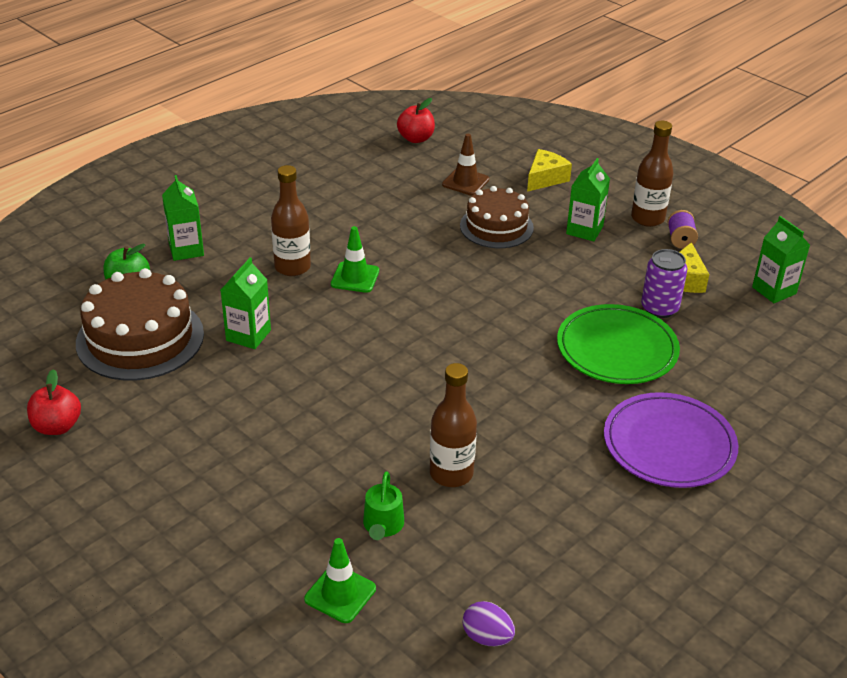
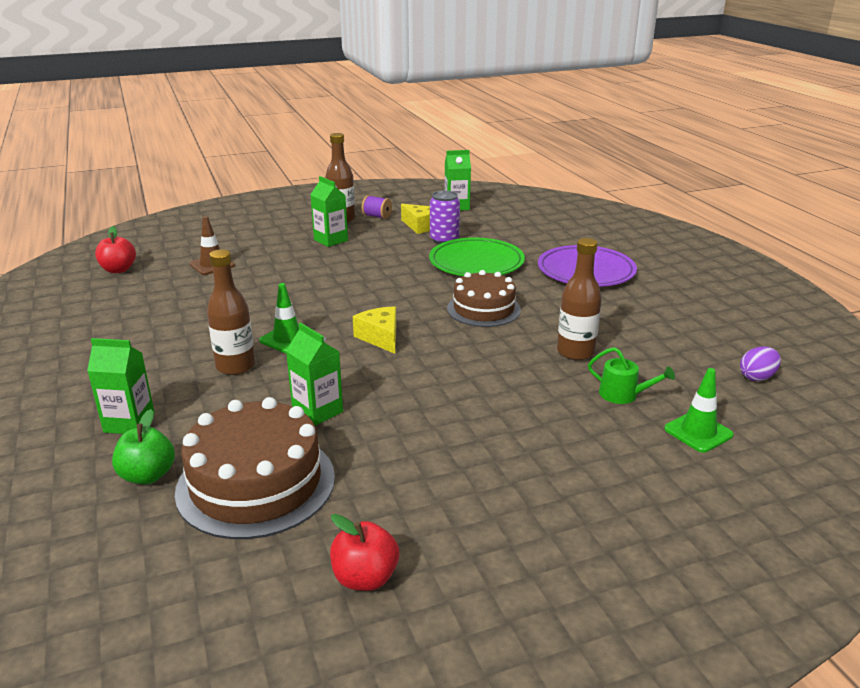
camera: 65 degrees left, 10 degrees down
brown cake [460,186,534,248] -> brown cake moved to [447,270,521,327]
yellow cheese [527,149,572,192] -> yellow cheese moved to [353,307,396,354]

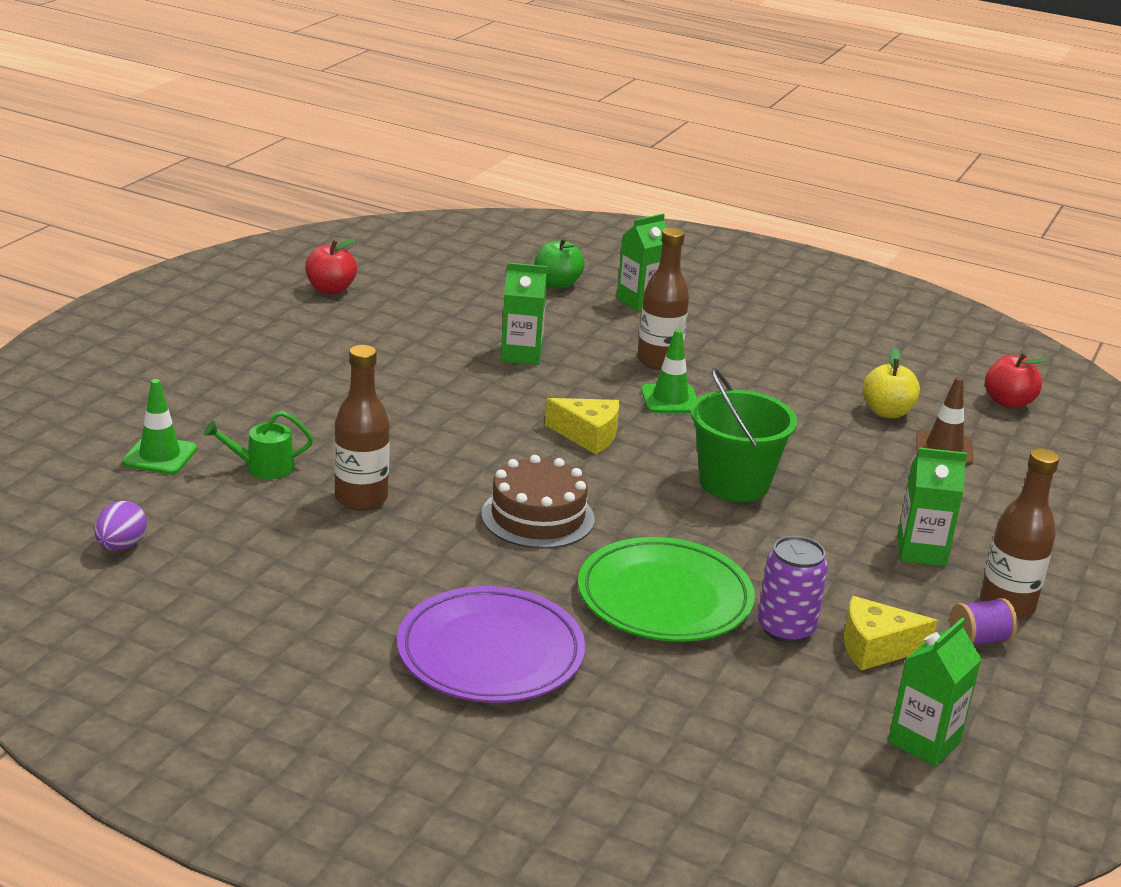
camera: 135 degrees right, 0 degrees up
brown cake [175,397,335,539] -> none
none -> green bucket [691,368,797,502]
none -> yellow apple [863,348,920,418]

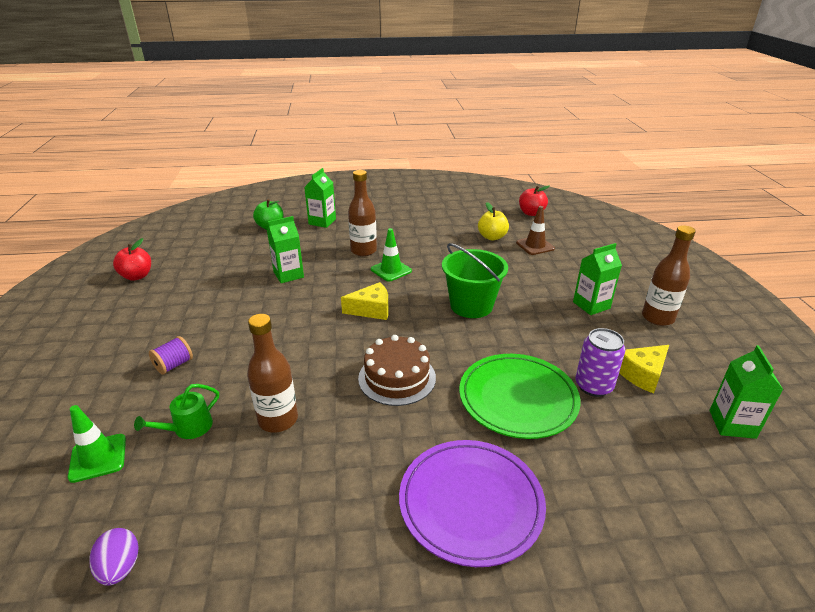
camera: 30 degrees left, 5 degrees up
purple spool [950,598,1018,645] -> purple spool moved to [149,336,193,375]

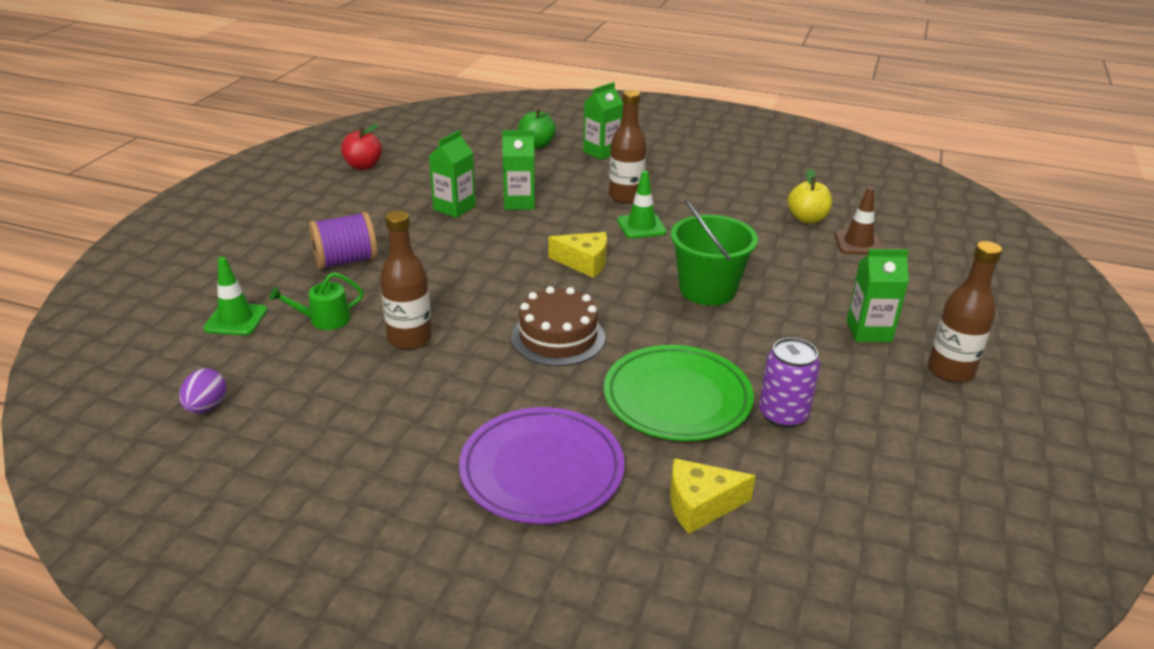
camera: 25 degrees right, 0 degrees up
purple spool [149,336,193,375] -> purple spool [309,211,378,269], size x1.62
red apple [519,185,550,216] -> none
yellow cheese [619,345,669,393] -> yellow cheese moved to [670,458,756,534]
green carton [709,345,783,439] -> green carton moved to [429,130,476,218]

